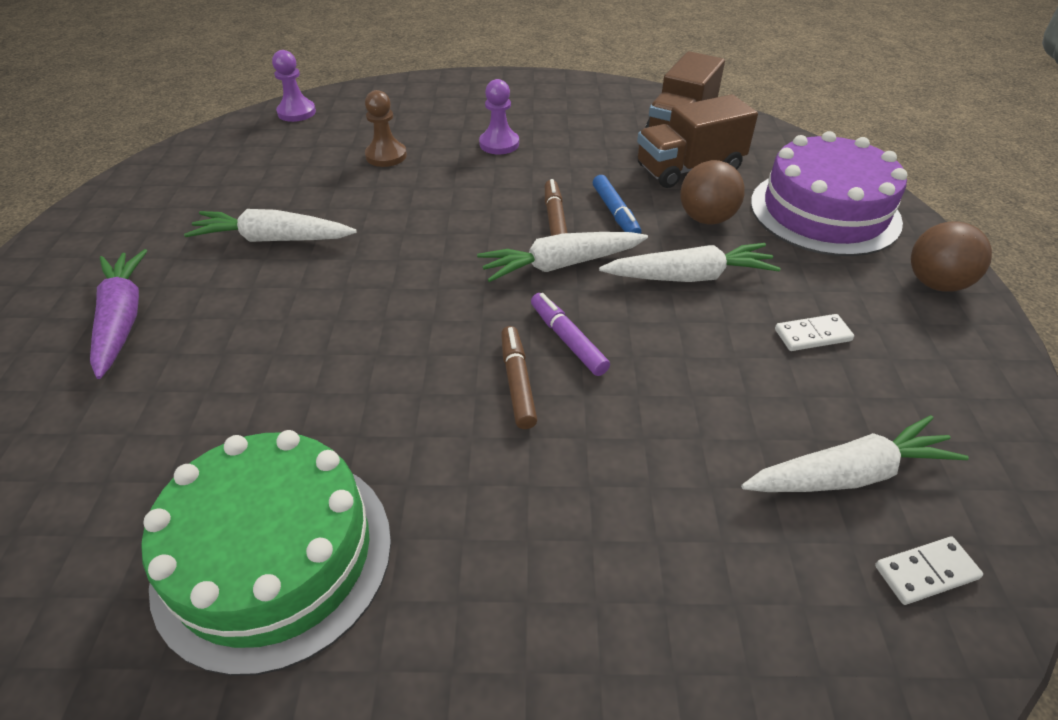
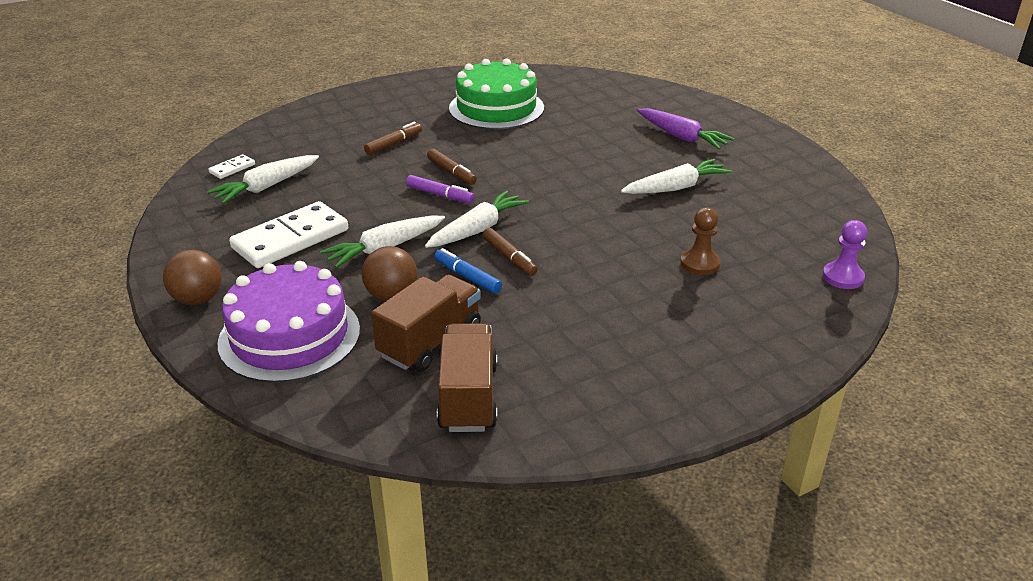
camera: 150 degrees right, 10 degrees down
purple pawn [479,79,519,154] -> none
white domino [775,314,854,351] -> white domino [229,201,348,268], size x2.26
none -> brown marker [364,122,422,155]

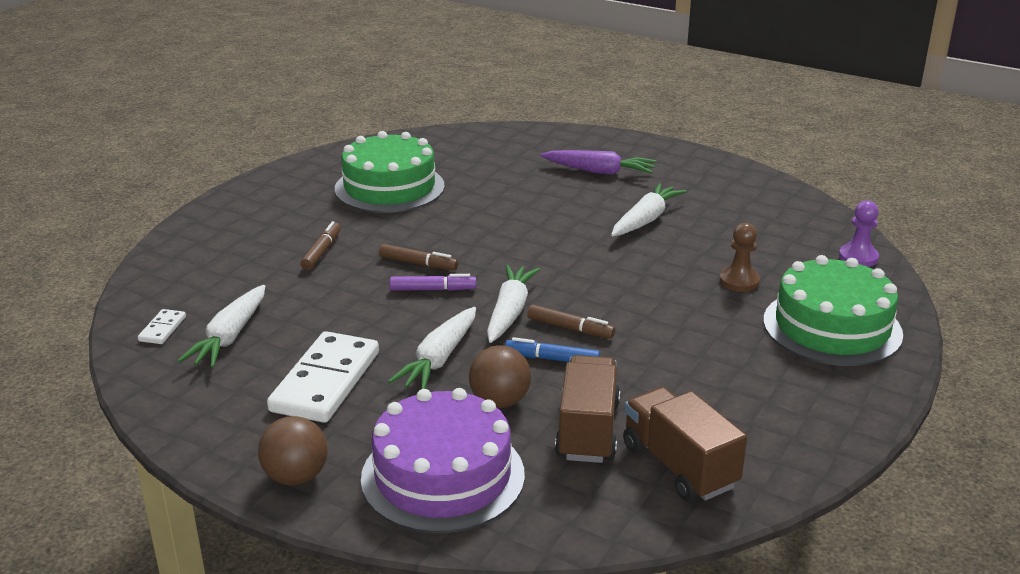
camera: 30 degrees left, 5 degrees down
none -> green cake [763,255,903,366]

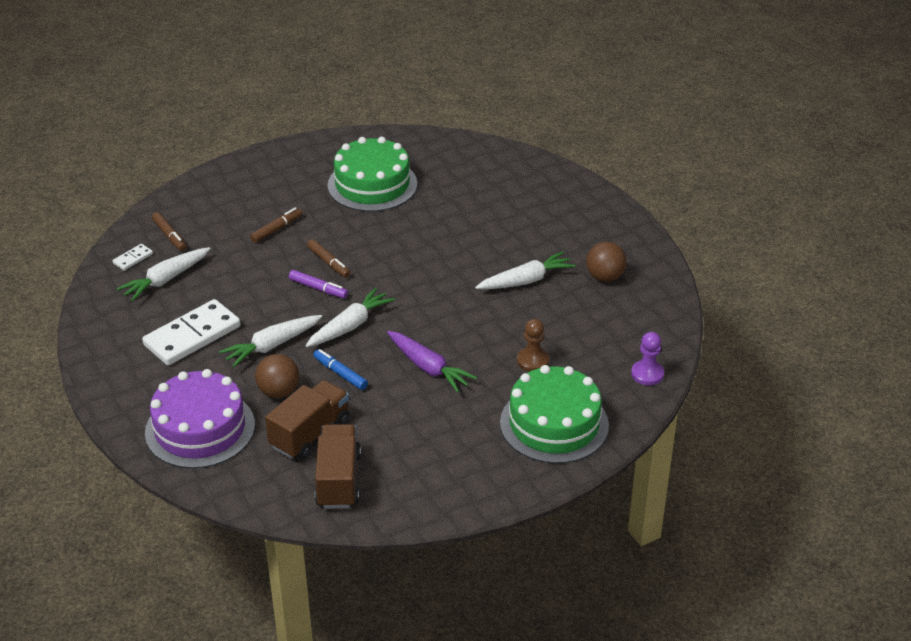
camera: 30 degrees right, 10 degrees up
brown ball [258,416,328,485] -> brown ball moved to [586,241,627,282]
brown marker [527,304,615,338] -> brown marker moved to [152,212,187,251]
purple carrot [540,150,656,175] -> purple carrot moved to [387,331,477,393]

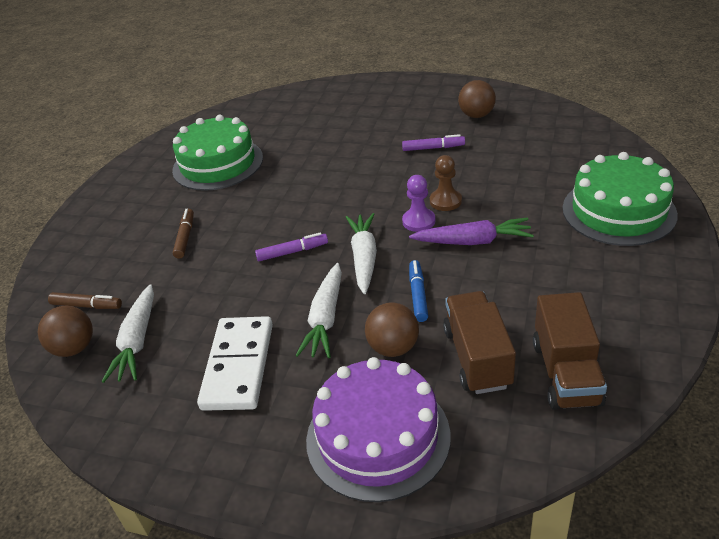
camera: 40 degrees left, 0 degrees up
white domino [113,244,153,271] -> brown ball [37,306,93,357]
brown marker [307,239,351,278] -> none
blue marker [313,349,368,390] -> blue marker turned 90 degrees clockwise [409,260,428,322]
brown truck [315,424,361,509] -> brown truck turned 135 degrees counterclockwise [533,292,607,410]
white carrot [475,251,576,289] -> purple marker [402,134,465,151]
brown pawn [517,319,549,372] -> brown pawn moved to [430,155,462,211]
purple pawn [631,332,664,385] -> purple pawn moved to [402,175,435,232]

